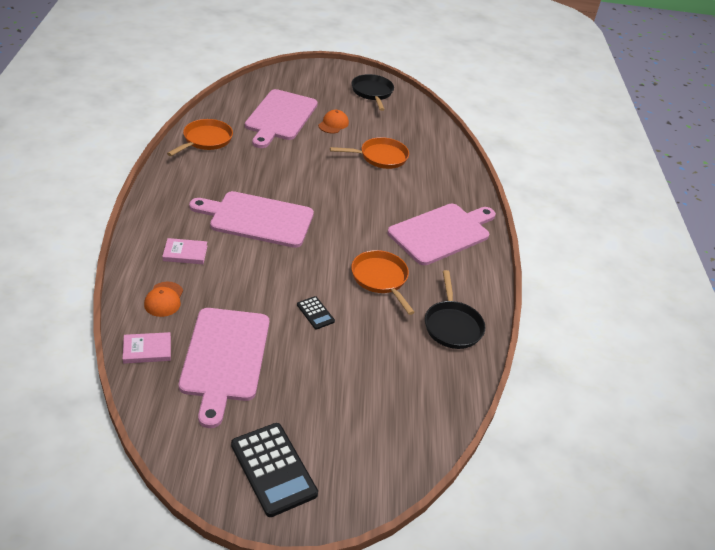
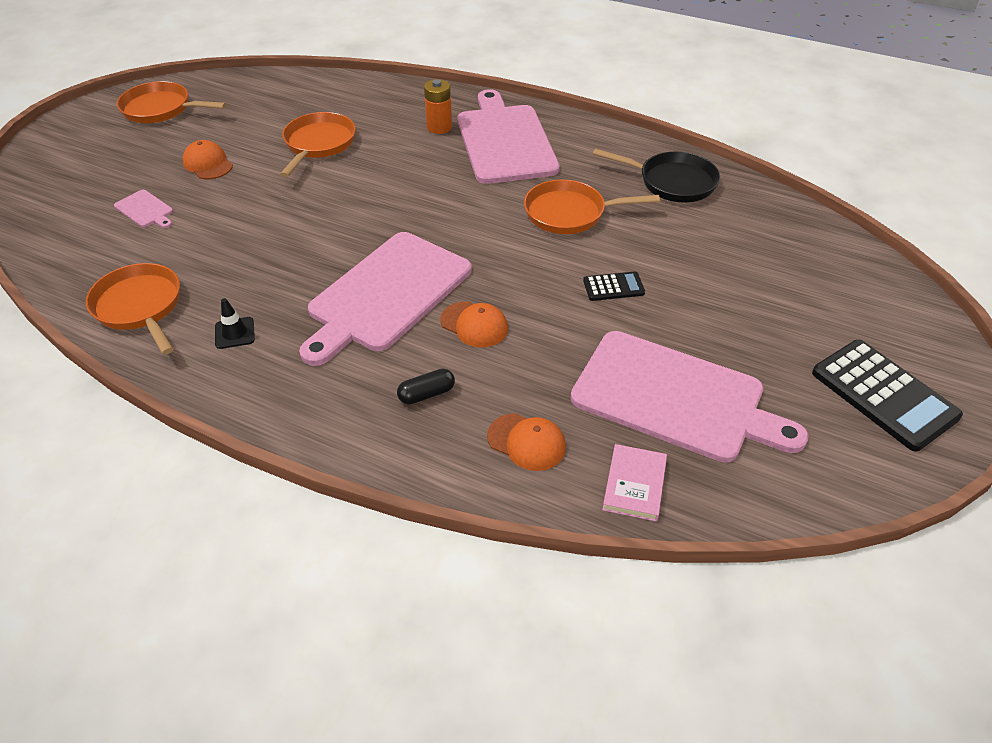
camera: 60 degrees left, 5 degrees up
pink book [162,238,207,264] -> black capsule [397,369,455,404]
black calculator [231,423,318,517] -> black calculator turned 60 degrees clockwise [812,340,963,451]
pink cutting board [245,89,318,148] -> pink cutting board [114,190,173,228], size x0.40
black pan [352,74,394,111] -> orange pan [117,81,227,123]
none -> black traffic cone [215,298,255,349]
none -> orange battery [424,79,452,134]
none -> orange cap [440,302,508,347]

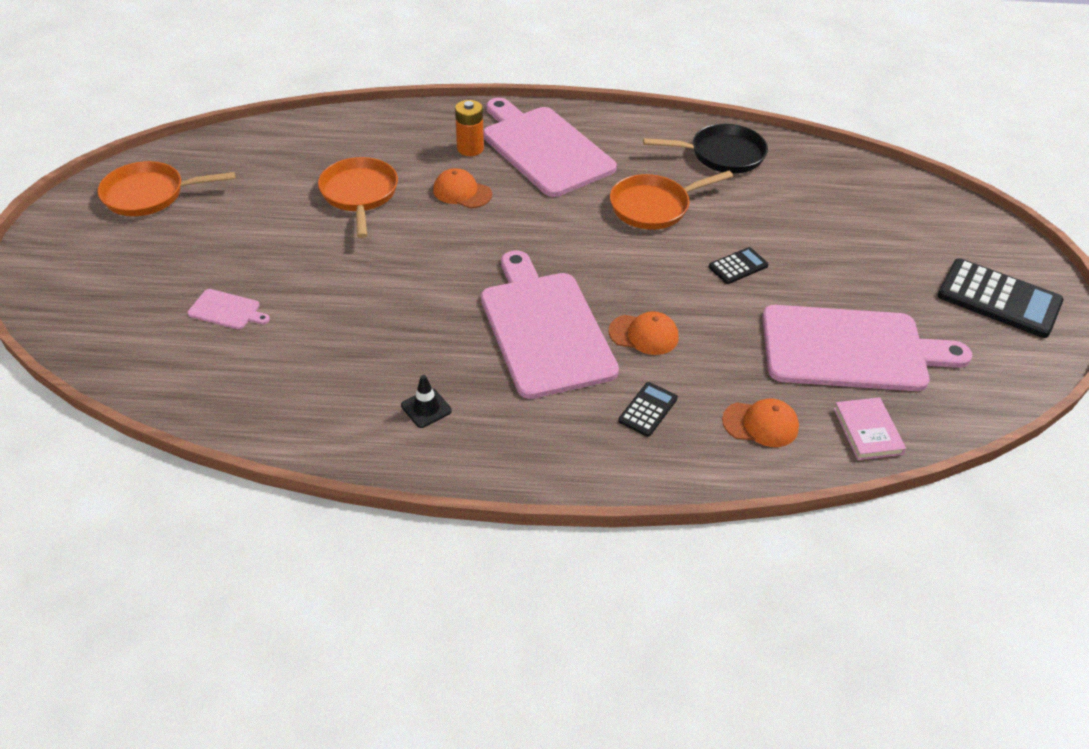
camera: 25 degrees left, 0 degrees up
orange pan [86,263,180,355] -> none
orange cap [183,140,233,179] -> orange cap moved to [433,168,492,208]
pink cutting board [299,232,472,366] -> pink cutting board turned 150 degrees clockwise [481,250,619,399]
black capsule [397,369,455,404] -> black calculator [618,382,678,437]

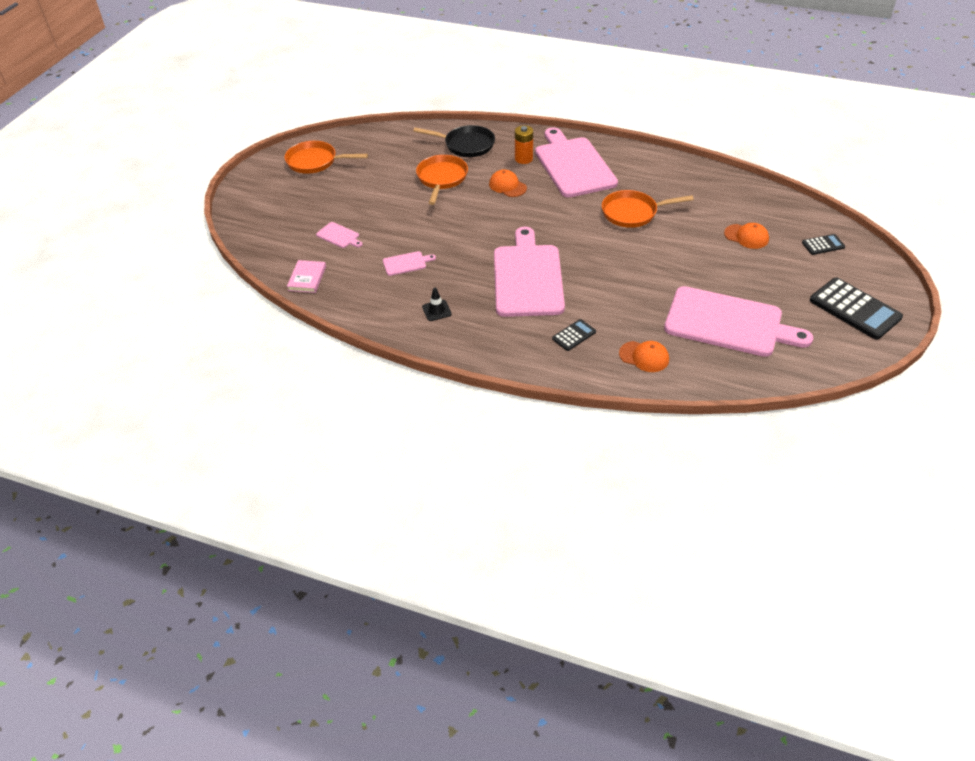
camera: 20 degrees right, 0 degrees up
orange cap [609,311,678,355] -> orange cap moved to [724,223,769,249]
black pan [643,124,768,173] -> black pan moved to [413,125,495,157]
black calculator [709,247,769,284] -> black calculator moved to [802,234,845,255]
pink book [834,397,906,460] -> pink book moved to [287,260,326,293]
none -> pink cutting board [383,251,436,276]

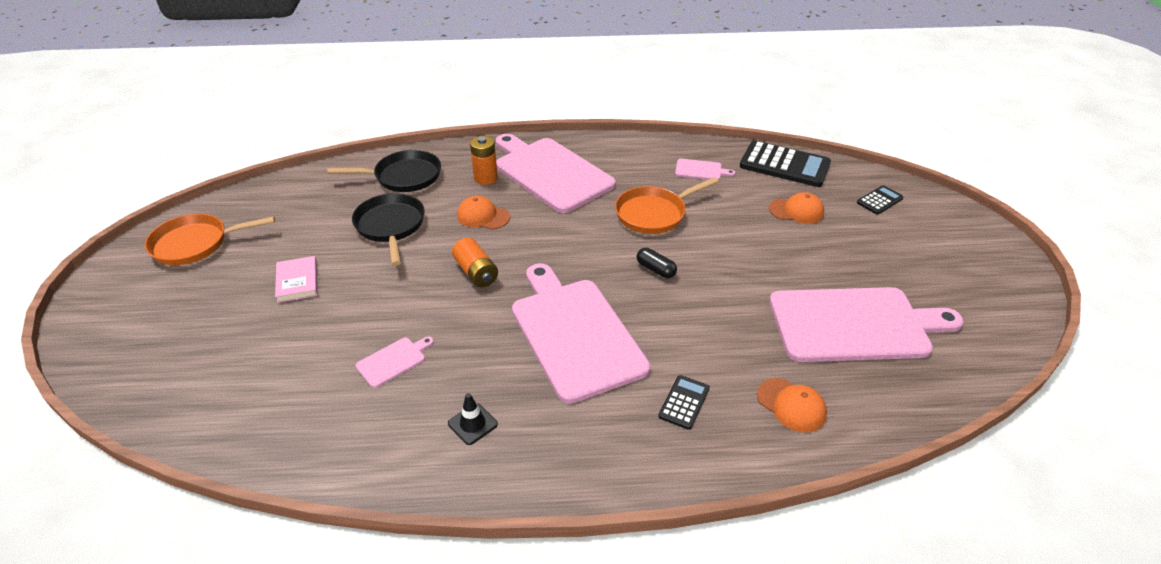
camera: 25 degrees left, 5 degrees down
pink book [287,260,326,293] -> pink book moved to [275,256,318,303]
pink cutting board [316,222,363,248] -> pink cutting board moved to [675,159,735,180]
orange pan [416,155,468,205] -> black pan [352,193,425,266]
orange cap [619,341,669,372] -> orange cap turned 45 degrees clockwise [757,378,827,432]
black calculator [810,278,903,340] -> black calculator moved to [740,141,831,187]
none -> orange battery [452,238,498,287]
none -> black capsule [637,248,677,278]

